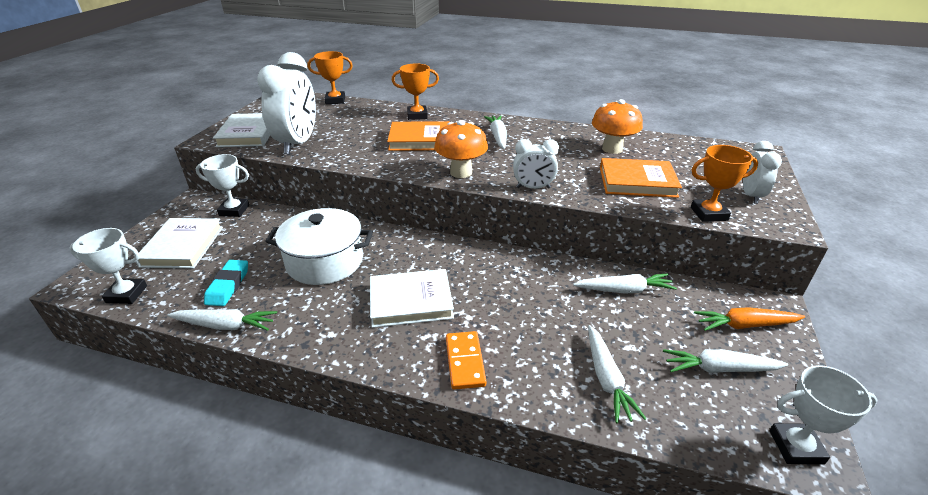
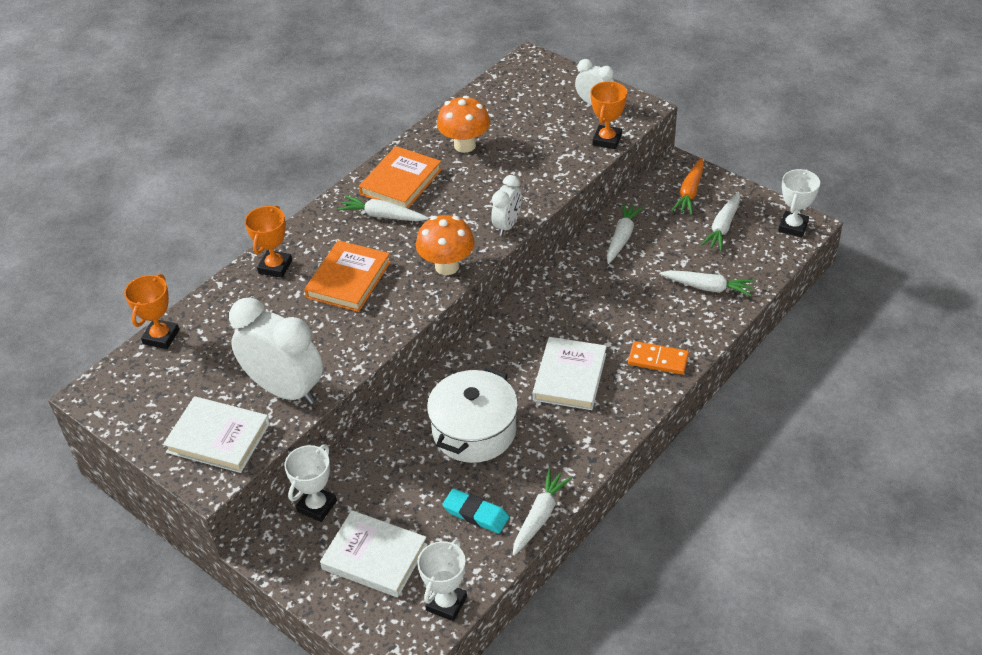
camera: 65 degrees left, 10 degrees up
orange book [600,158,682,198] -> orange book moved to [359,146,442,208]

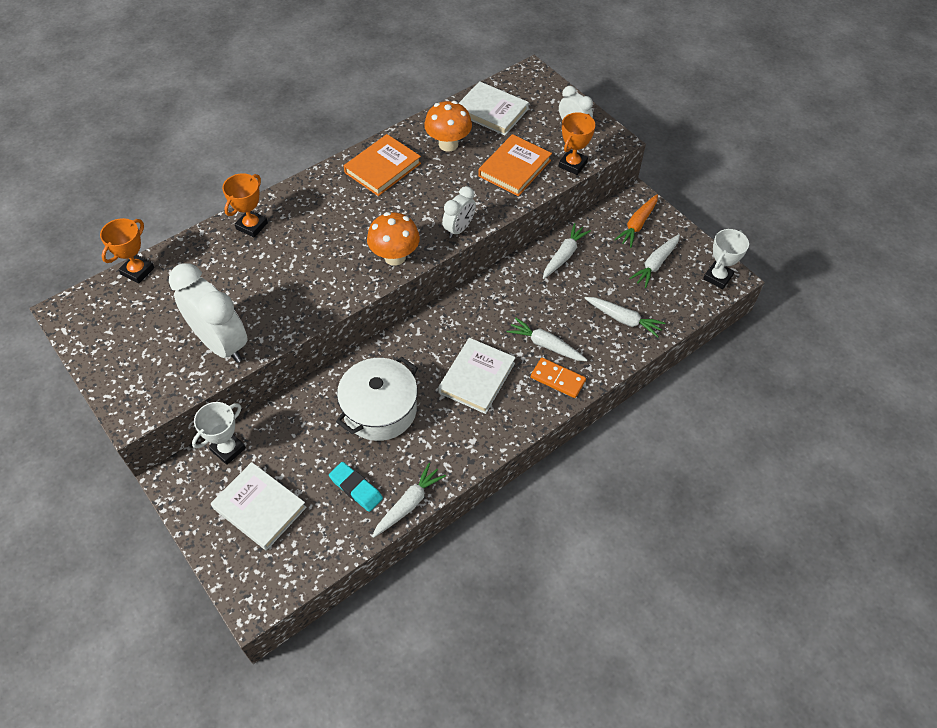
camera: 10 degrees right, 10 degrees up
white book [163,396,270,473] -> white book moved to [459,81,529,136]
orange book [304,240,391,312] -> orange book moved to [478,134,552,196]
white carrot [338,195,429,221] -> white carrot moved to [506,318,587,361]
white trophy [417,539,467,621] -> none

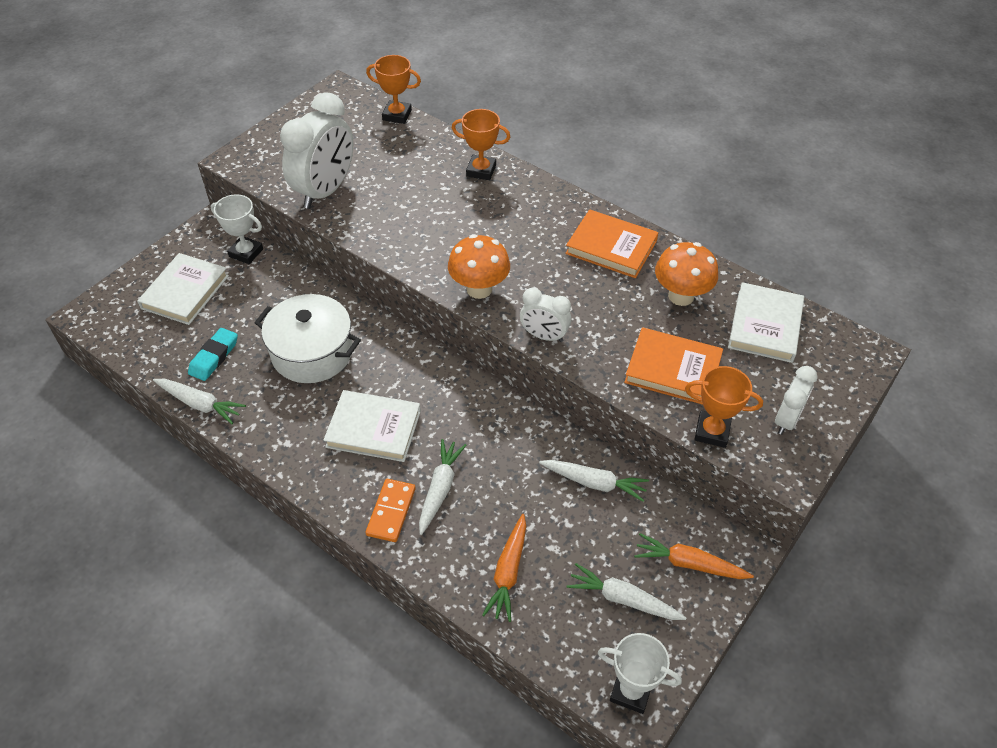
camera: 75 degrees right, 5 degrees down
white carrot [585,297,666,337] -> orange carrot [482,514,526,622]

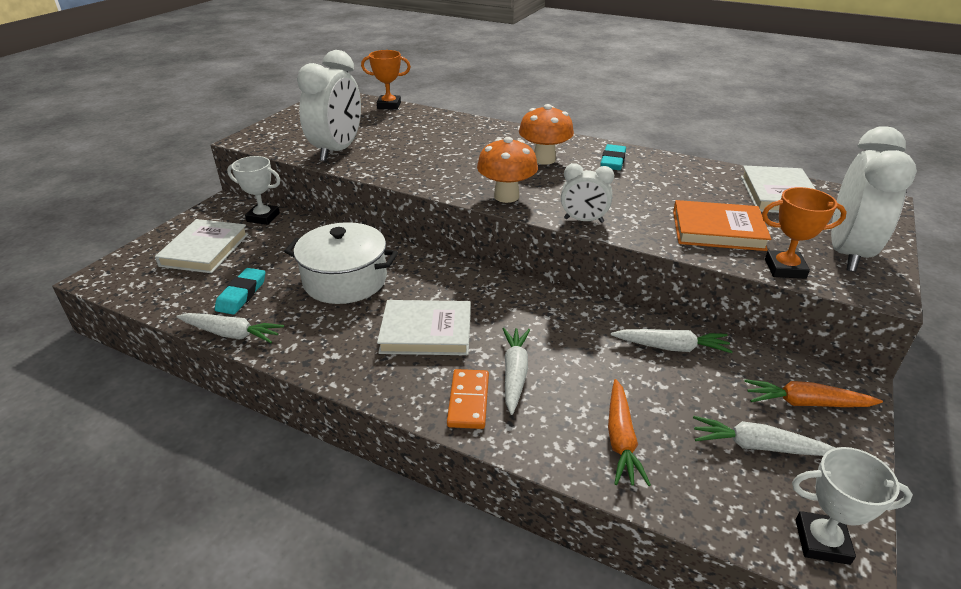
camera: 10 degrees left, 15 degrees down
orange trophy [452,109,510,180] -> none
orange book [565,209,658,278] -> turquoise eraser [600,144,626,170]
orange mushroom [655,242,718,306] -> orange mushroom moved to [519,104,574,165]
white clock [775,366,818,435] -> white clock [831,126,917,272], size x1.86

